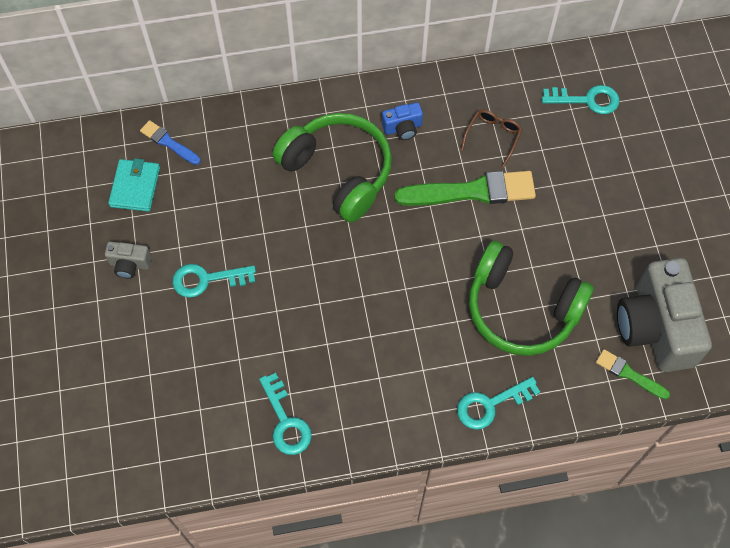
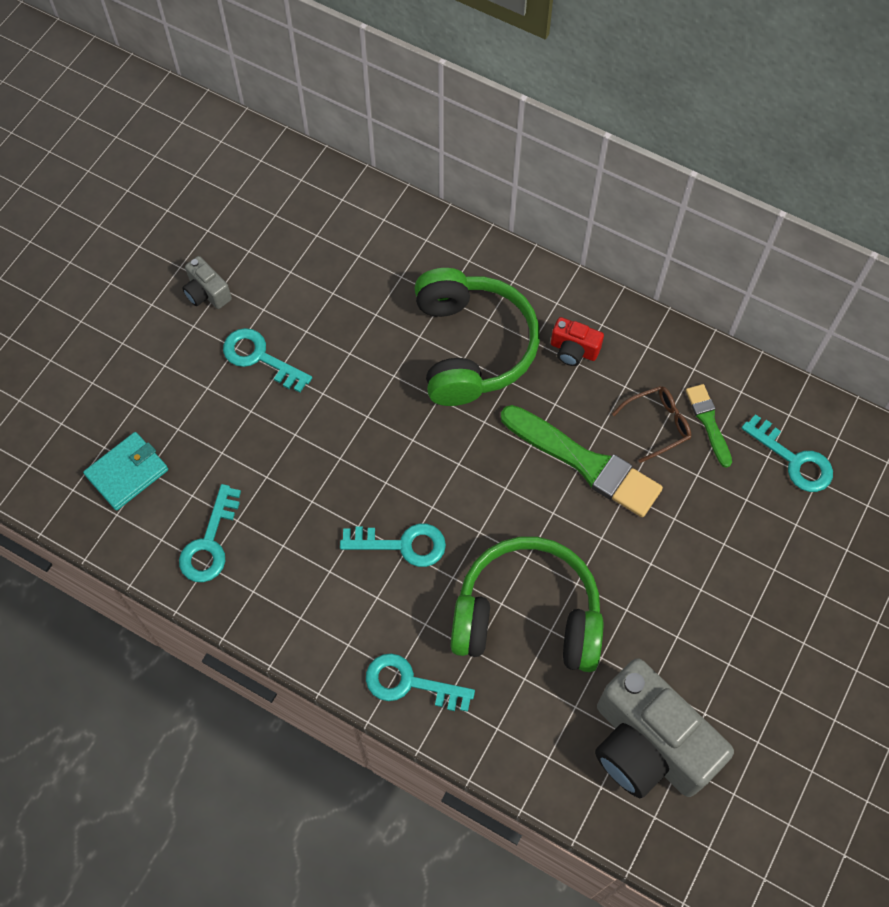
camera: 40 degrees right, 0 degrees up
turquoise wallet [108,158,160,212] -> turquoise wallet moved to [83,432,168,511]
blue brush [140,120,200,165] -> none
blue camera [382,102,423,140] -> red camera [551,317,604,366]
green headphones [469,241,594,356] -> green headphones turned 120 degrees clockwise [451,537,603,672]
green brush [596,349,670,399] -> green brush moved to [686,384,732,468]
grey camera [617,258,712,372] -> grey camera turned 75 degrees counterclockwise [595,658,734,798]
none -> turquoise key [340,524,446,567]

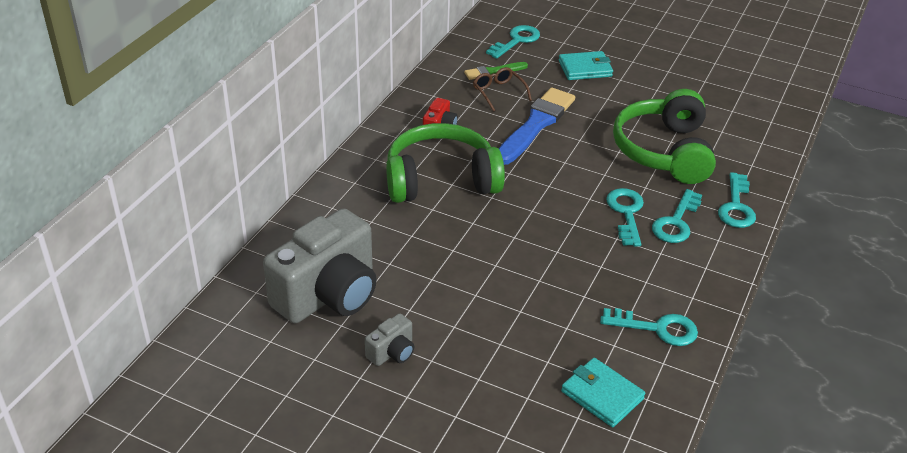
camera: 95 degrees left, 25 degrees down
turquoise key [223,328,312,392] -> turquoise key moved to [652,189,702,243]
green brush [501,405,663,517] -> blue brush [499,87,575,165]
grey camera [595,658,734,798] -> grey camera moved to [263,208,377,323]
none -> turquoise wallet [559,51,613,80]

